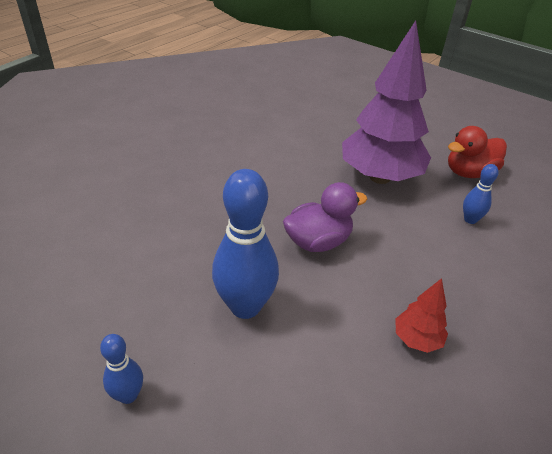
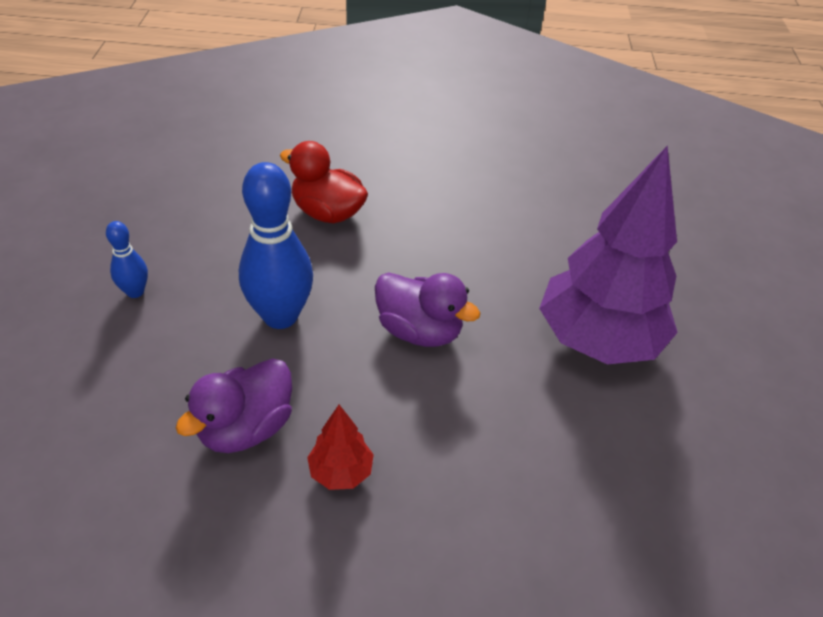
camera: 55 degrees right, 5 degrees up
red duck [448,126,507,178] -> red duck moved to [280,141,368,223]
blue bowling pin [463,164,499,224] -> none
none -> purple duck [176,358,292,453]

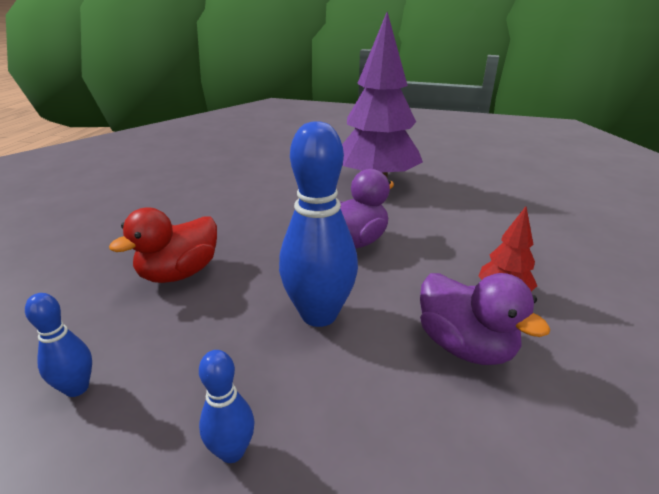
camera: 75 degrees left, 15 degrees down
none -> blue bowling pin [25,293,92,397]

